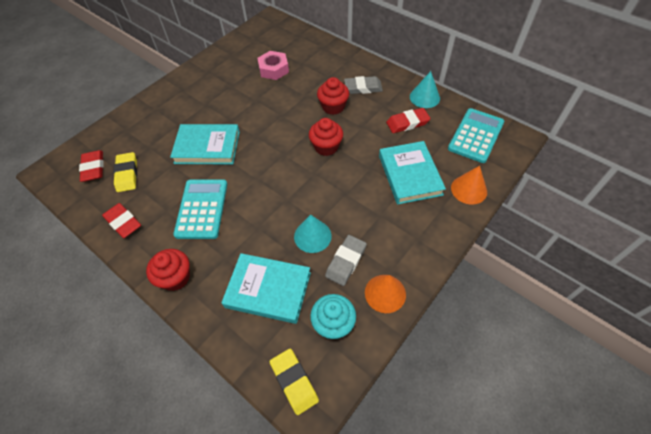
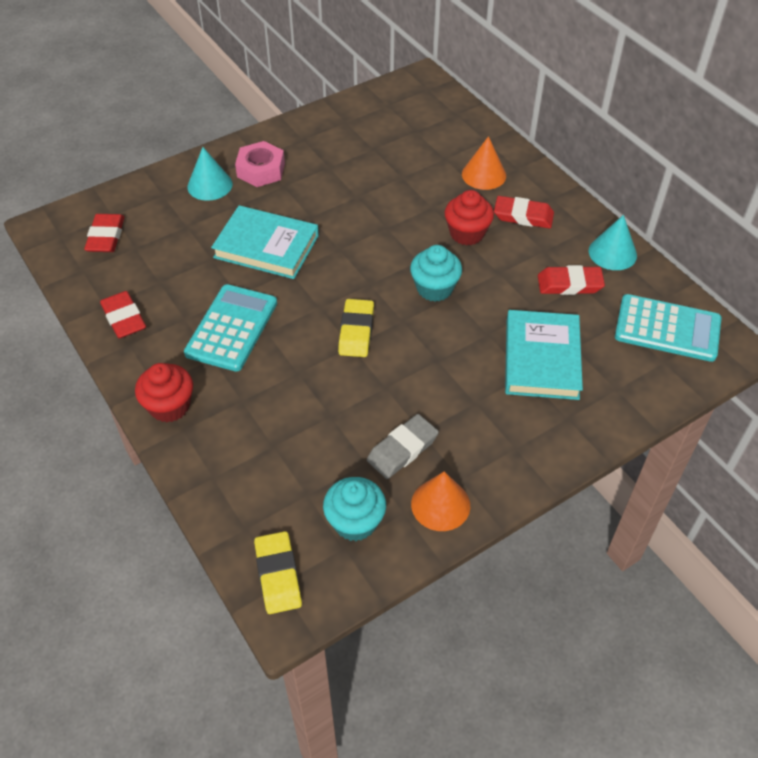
camera: 15 degrees right, 5 degrees down
yellow eraser [113,152,137,192] -> yellow eraser moved to [338,299,374,357]
turquoise book [221,253,311,324] -> none
pink nut [257,51,289,80] -> pink nut moved to [235,141,285,187]
turquoise cone [294,214,332,253] -> turquoise cone moved to [187,147,233,201]
red cupcake [309,118,343,156] -> turquoise cupcake [410,245,462,302]
grey eraser [344,76,383,94] -> red eraser [494,196,554,229]
turquoise calculator [448,108,504,163] -> turquoise calculator turned 60 degrees clockwise [615,294,721,362]
orange cone [451,166,487,204] -> orange cone moved to [462,136,506,190]

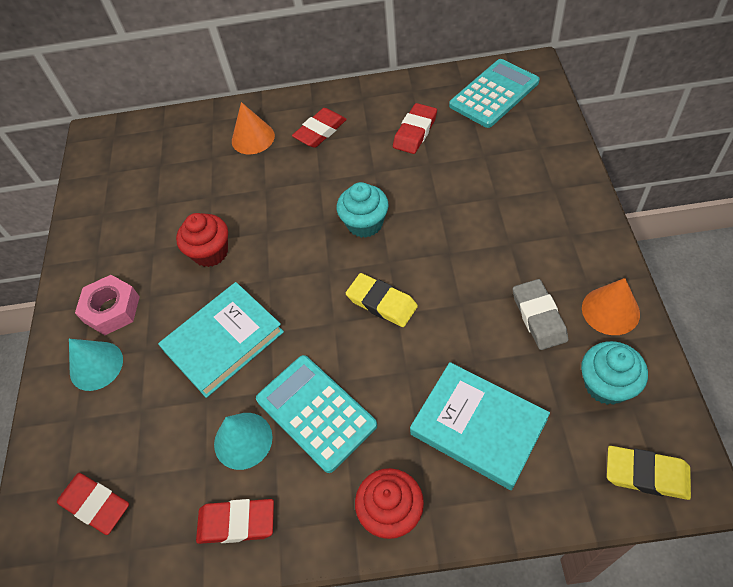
camera: 55 degrees left, 5 degrees up
red cupcake [445,190,494,245] -> red cupcake moved to [176,213,228,267]
turquoise book [505,310,583,400] -> turquoise book moved to [410,362,550,490]
turquoise cone [589,215,637,270] -> turquoise cone moved to [214,413,272,470]

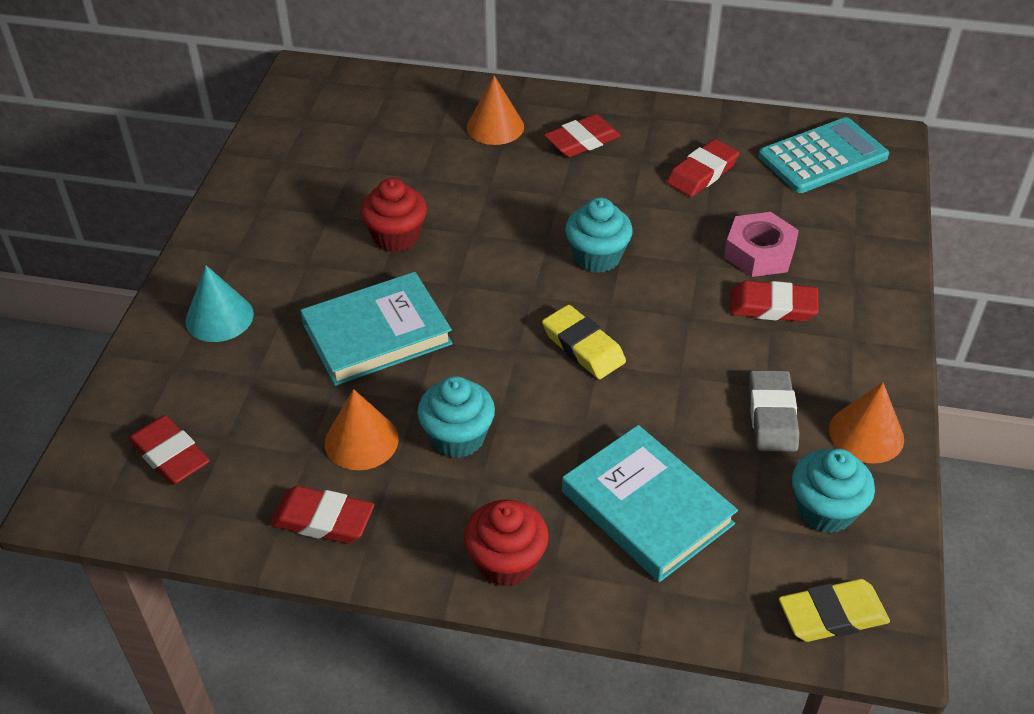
camera: 10 degrees right, 10 degrees down
pink nut [75,275,140,335] -> pink nut moved to [724,212,799,277]
turquoise cone [214,413,272,470] -> orange cone [325,389,399,470]
turquoise calculator [256,355,377,473] -> turquoise cupcake [417,376,495,458]
yellow eraser [607,446,691,500] -> yellow eraser turned 45 degrees counterclockwise [779,579,890,642]
none -> red eraser [730,281,819,322]

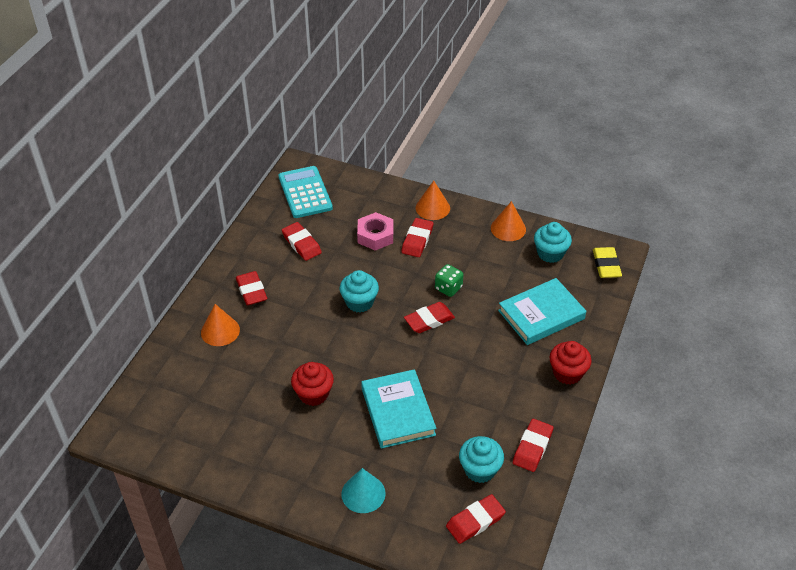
camera: 80 degrees left, 0 degrees up
orange cone [325,389,399,470] -> orange cone moved to [416,181,450,220]
turquoise cupcake [417,376,495,458] -> turquoise cupcake moved to [459,436,504,483]
yellow eraser [542,305,626,379] -> red eraser [404,302,455,333]
grey eraser [749,370,799,452] -> none
none -> green dice [435,264,463,297]

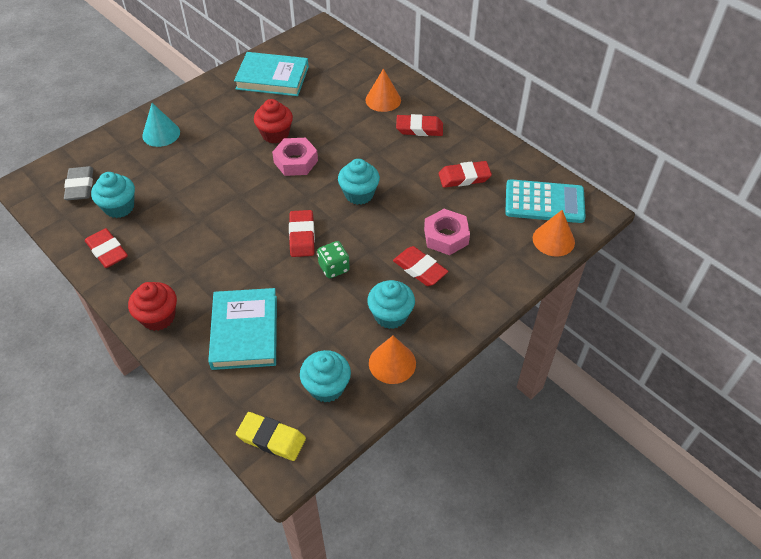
camera: 115 degrees right, 5 degrees up
turquoise book [361,369,436,449] -> turquoise book moved to [234,52,309,96]
orange cone [416,181,450,220] -> orange cone moved to [533,210,575,257]
red eraser [446,494,506,544] -> grey eraser [64,166,93,200]
none -> pink nut [272,138,318,176]
none -> turquoise cupcake [367,280,415,329]

